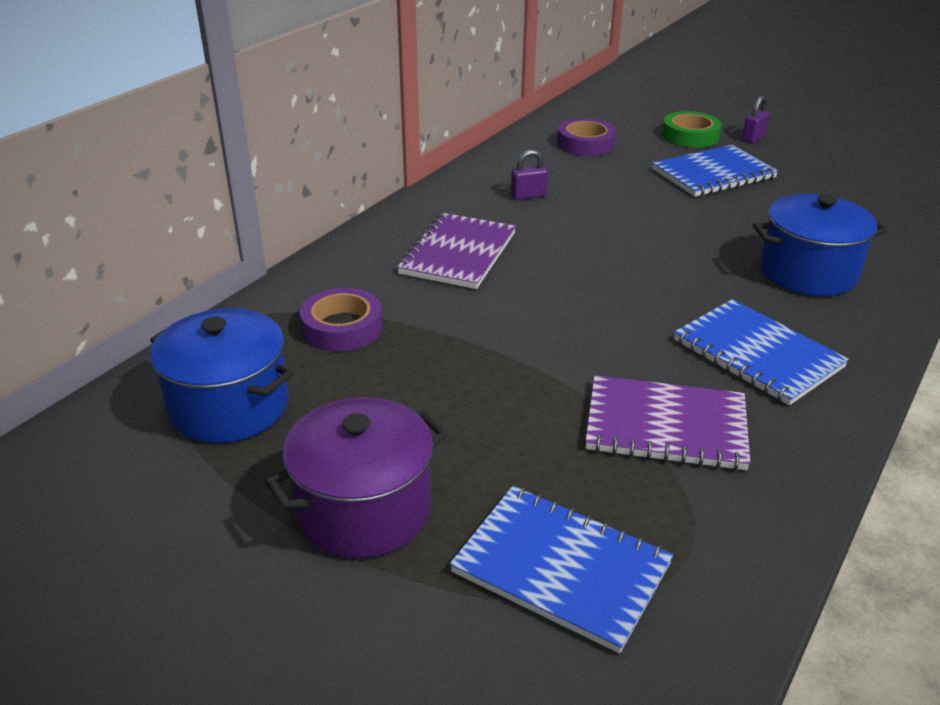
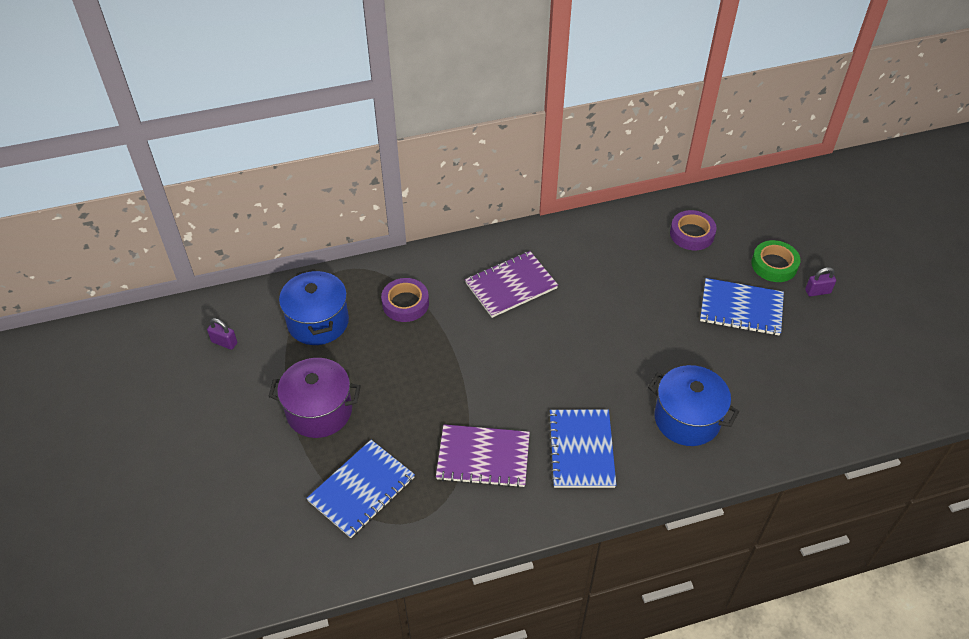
camera: 40 degrees right, 15 degrees up
blue notebook [450,486,673,654] -> blue notebook turned 60 degrees clockwise [306,440,415,538]
purple padlock [511,150,548,200] -> purple padlock moved to [207,318,237,350]
purple notebook [585,375,750,471] -> purple notebook turned 45 degrees counterclockwise [436,424,530,488]

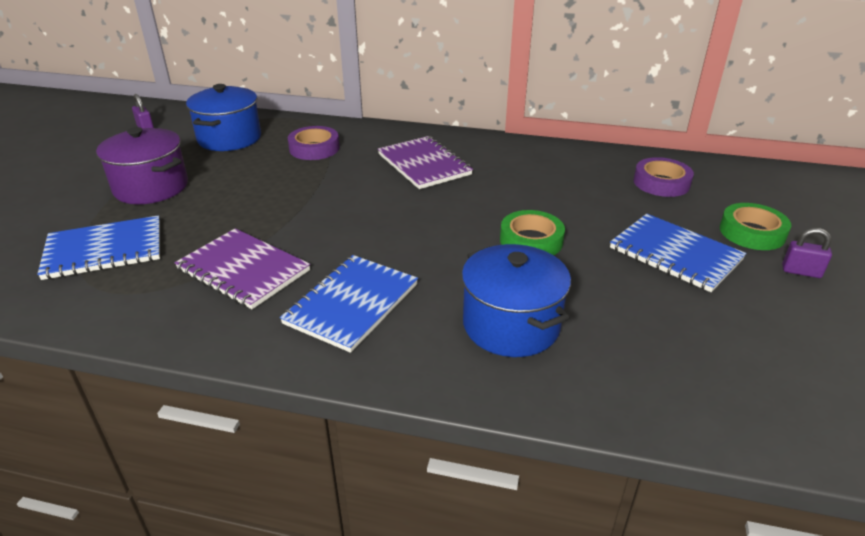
camera: 30 degrees right, 15 degrees down
purple notebook [465,251,558,318] -> purple notebook turned 60 degrees clockwise [378,136,473,189]
none -> green tape [500,210,565,255]

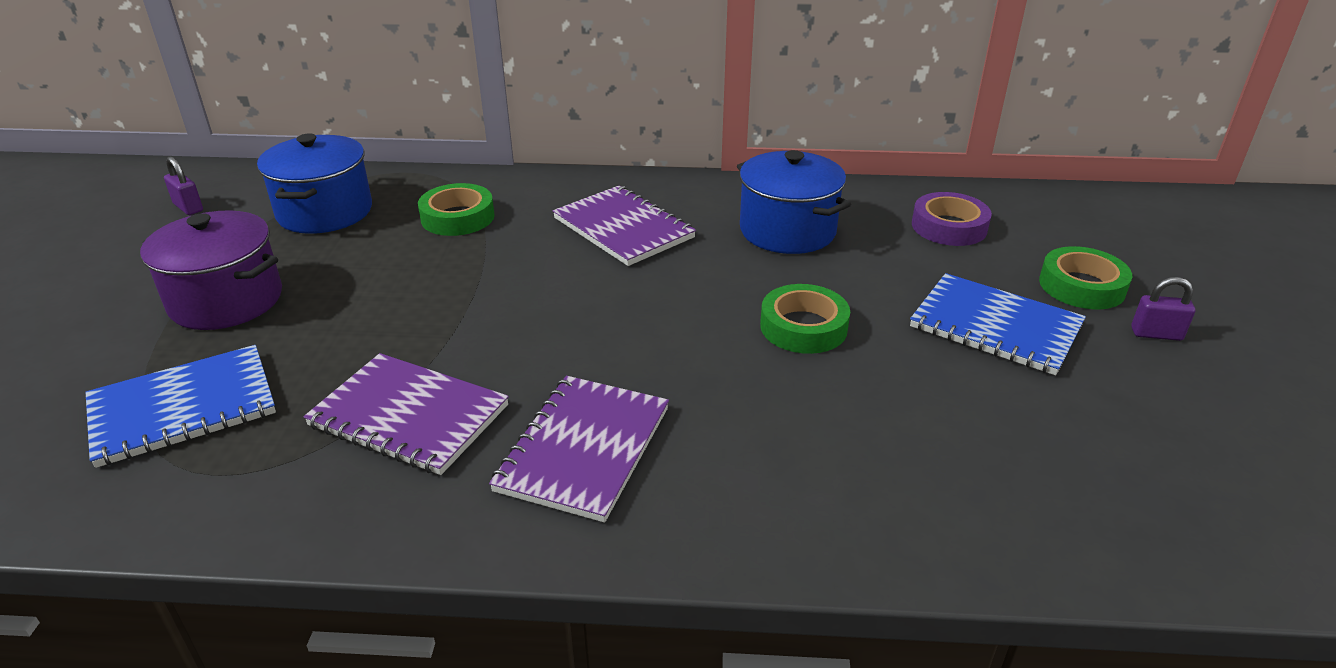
camera: 10 degrees left, 0 degrees up
blue notebook [280,255,418,353] -> purple notebook [489,376,669,523]
purple tape [288,126,340,160] -> green tape [418,183,495,236]
blue pot [462,244,571,357] -> blue pot moved to [737,150,851,254]

